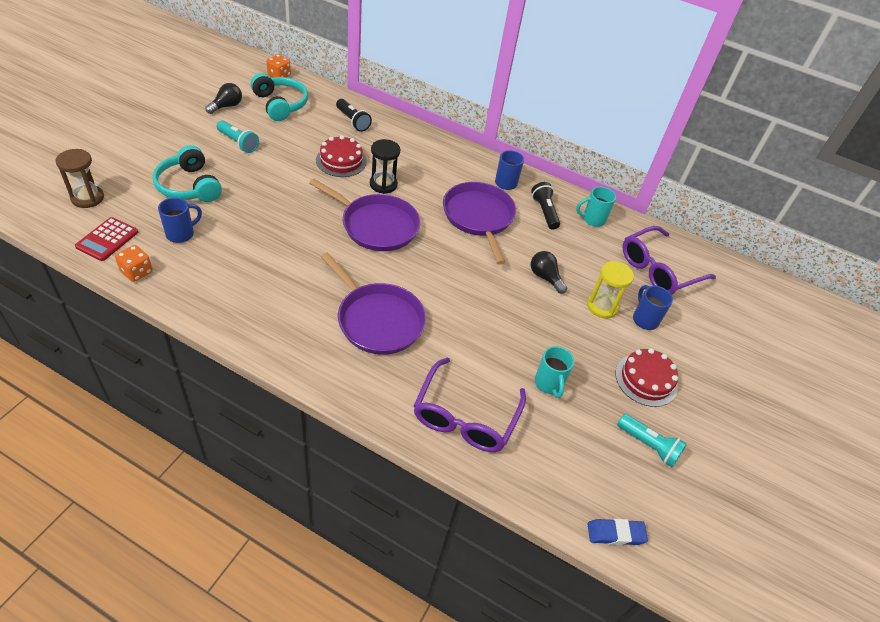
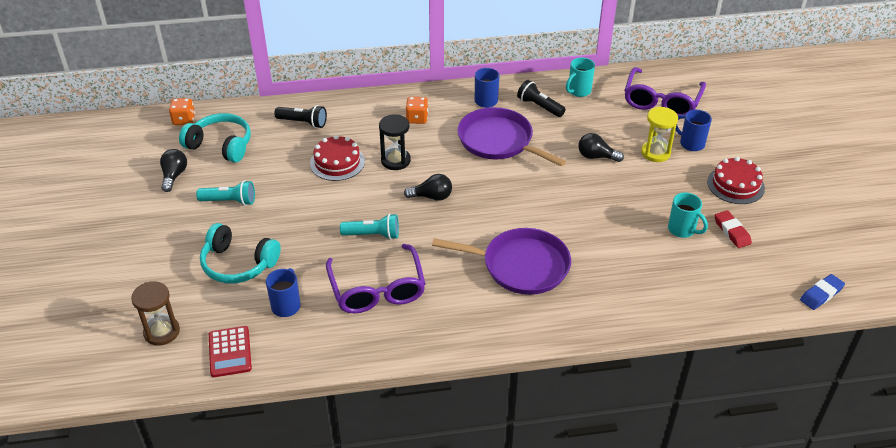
camera: 30 degrees left, 5 degrees down
orange dice [115,245,153,282] -> orange dice moved to [405,97,428,124]
purple pan [309,179,420,251] -> black light bulb [404,174,452,201]
purple glasses [414,357,526,452] -> purple glasses moved to [326,244,425,313]
turquoise flashlight [617,414,687,467] -> turquoise flashlight moved to [340,214,399,240]
none -> red eraser [715,210,752,248]

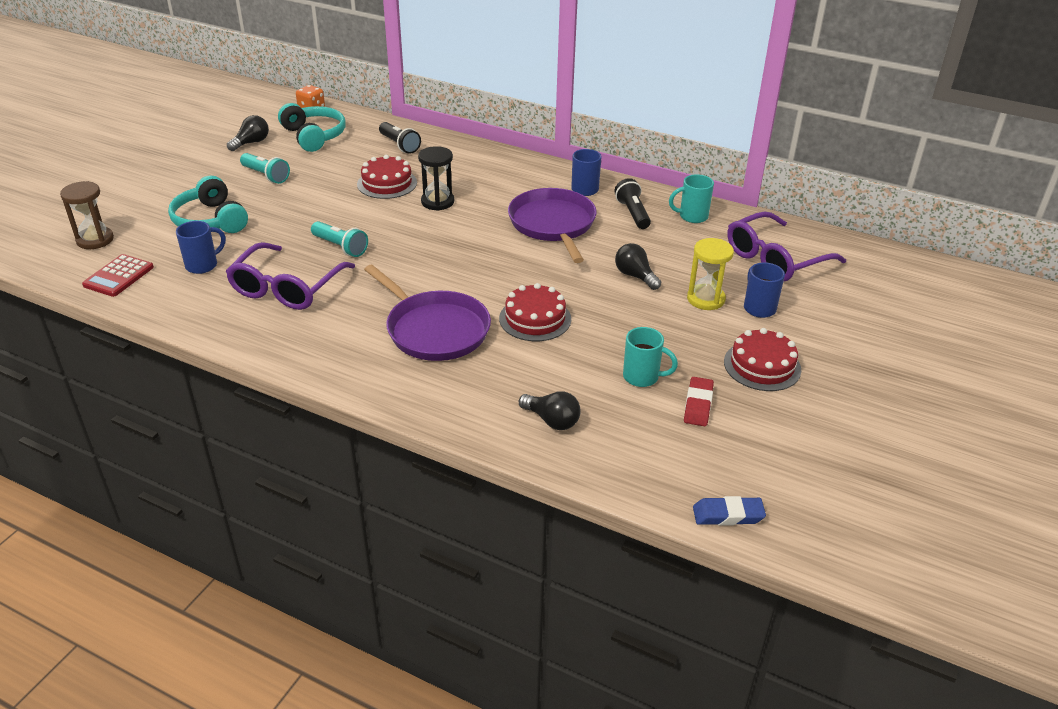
camera: 35 degrees right, 5 degrees down
black light bulb [404,174,452,201] -> black light bulb moved to [519,391,581,430]
orange dice [405,97,428,124] -> none
turquoise mug [668,192,708,238] -> turquoise mug turned 60 degrees counterclockwise [623,327,678,387]
none -> red cake [499,283,571,341]

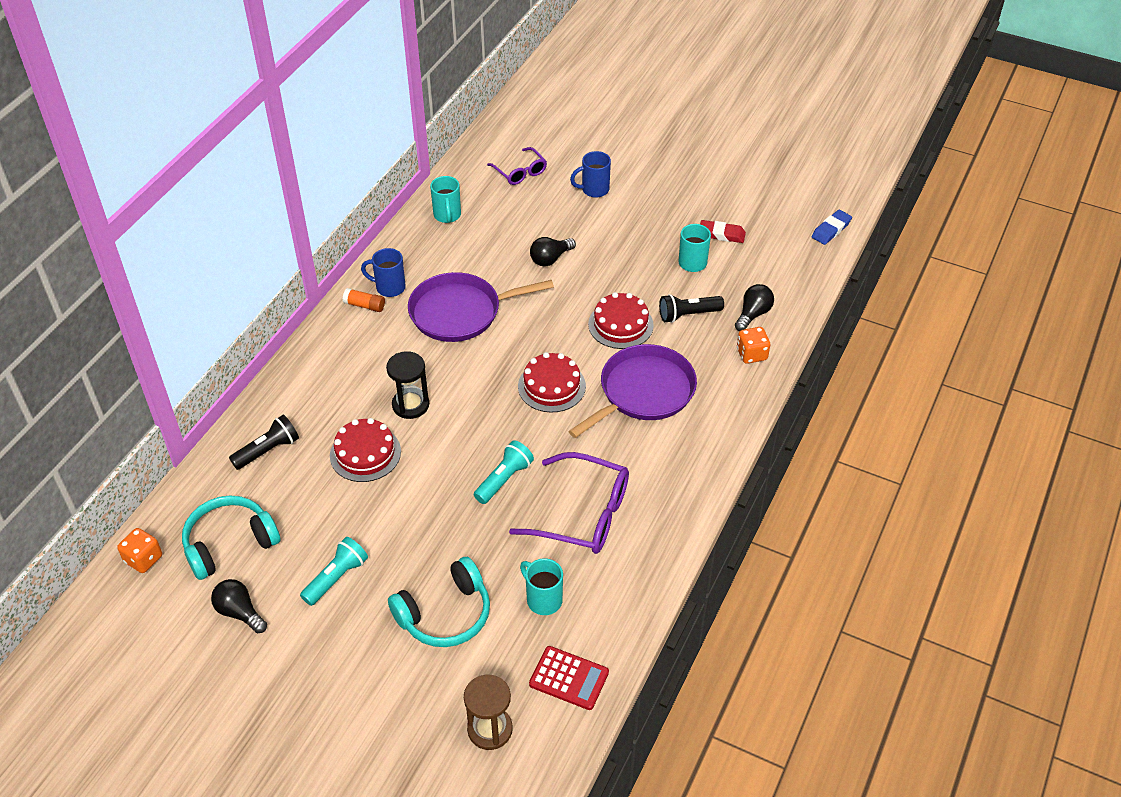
camera: 90 degrees left, 10 degrees up
blue mug [176,221,226,274] -> turquoise mug [520,558,563,615]
black flashlight [614,178,651,229] -> black flashlight moved to [659,294,724,323]
yellow hourglass [687,238,734,310] -> none
blue eraser [693,496,766,526] -> blue eraser turned 45 degrees clockwise [812,210,852,245]
red cake [724,328,801,391] -> red cake moved to [518,352,586,413]
purple glasses [727,211,846,281] -> purple glasses [487,147,547,185], size x0.57
none -> orange glue stick [343,288,385,312]
none -> orange dice [737,327,770,364]

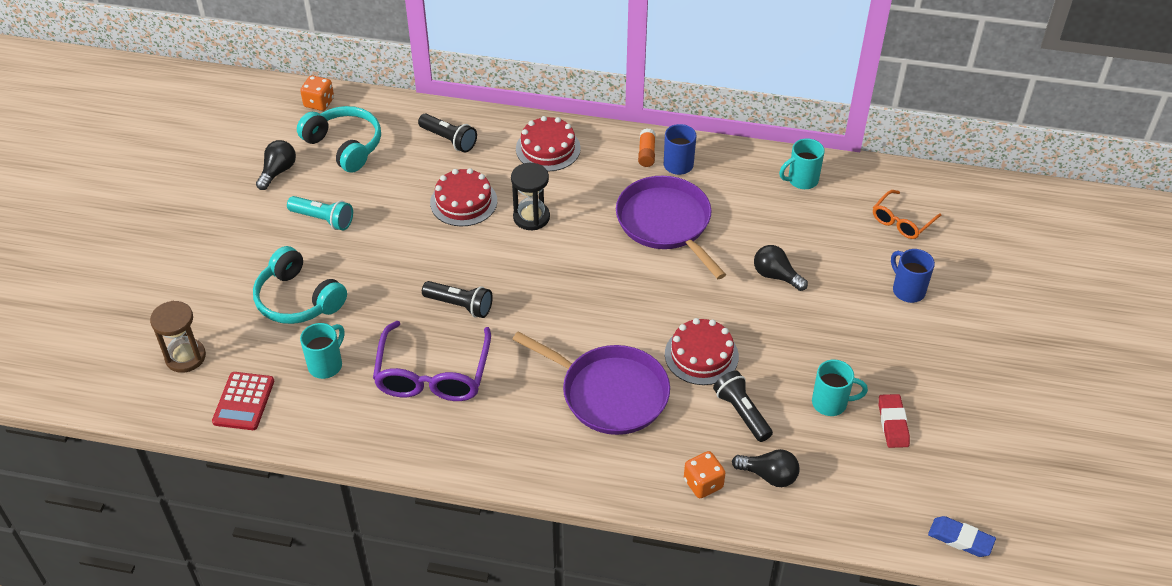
camera: 75 degrees right, 0 degrees up
turquoise flashlight [474,440,534,504] -> black flashlight [422,281,493,318]
purple glasses [487,147,547,185] -> orange glasses [873,190,941,239]
red cake [518,352,586,413] -> red cake moved to [516,116,581,172]

